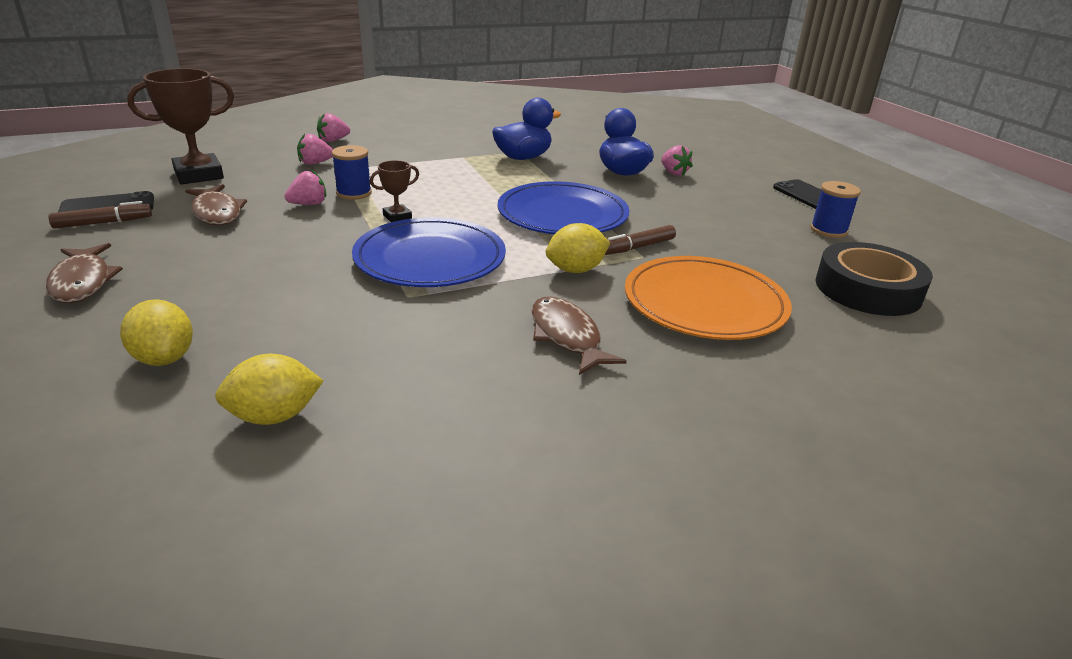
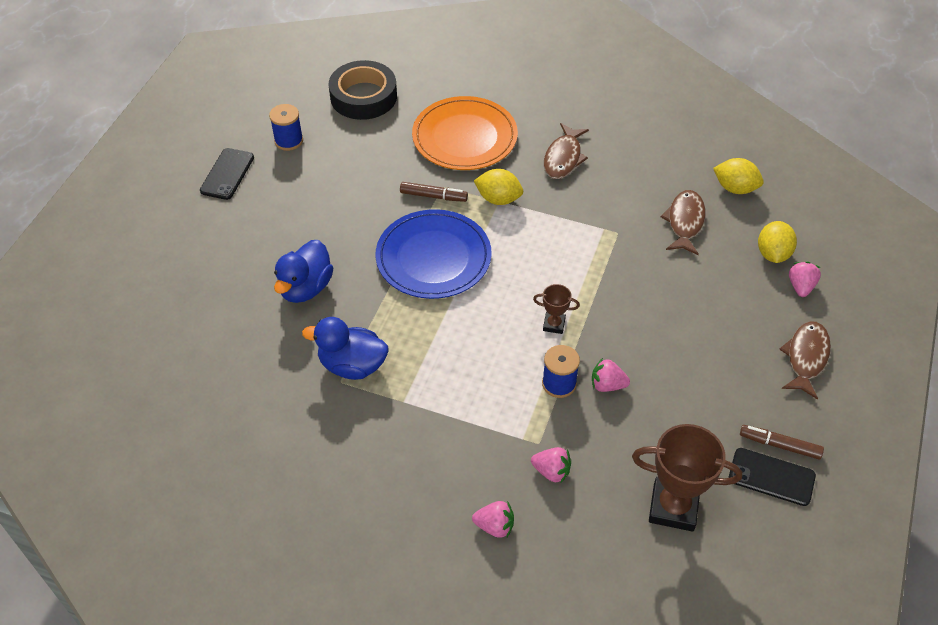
camera: 135 degrees left, 20 degrees up
brown fish [185,184,247,225] -> brown fish moved to [661,190,705,255]
blue plate [352,217,506,287] -> none
pink strawberry [661,145,693,175] -> pink strawberry moved to [789,261,821,297]

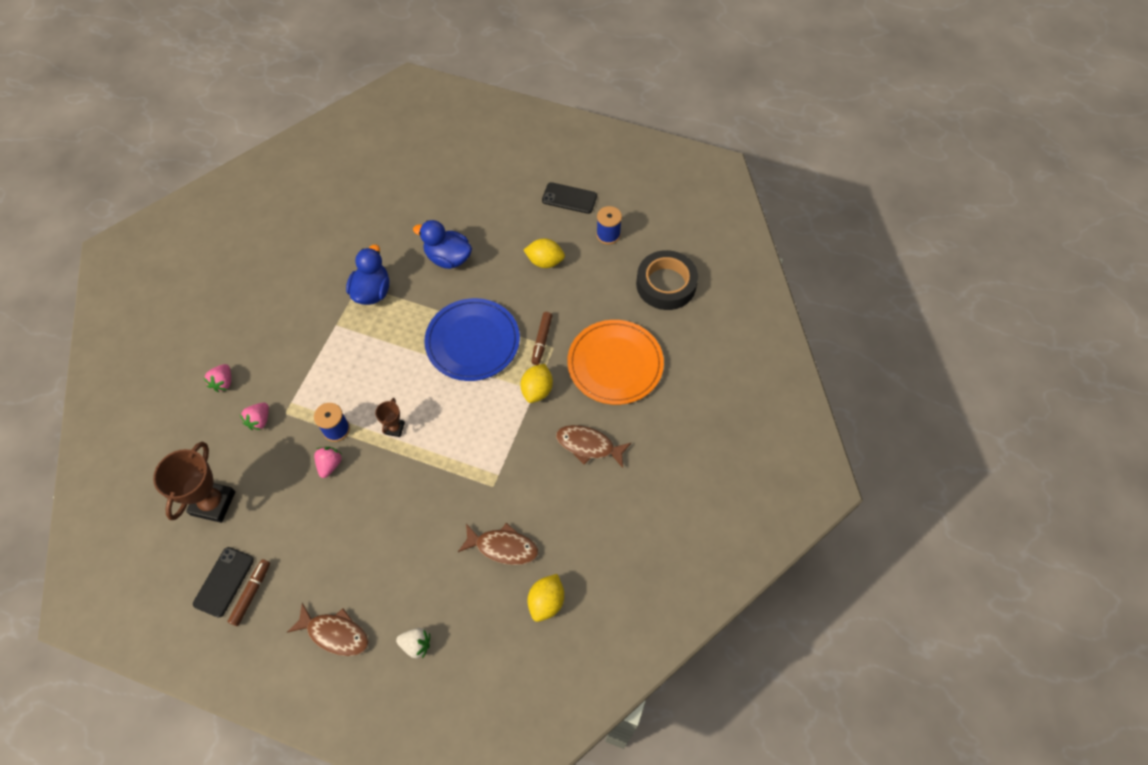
camera: 90 degrees right, 10 degrees up
yellow lemon [758,221,797,263] -> yellow lemon moved to [524,238,565,268]
pink strawberry [789,261,821,297] -> white strawberry [396,628,430,659]

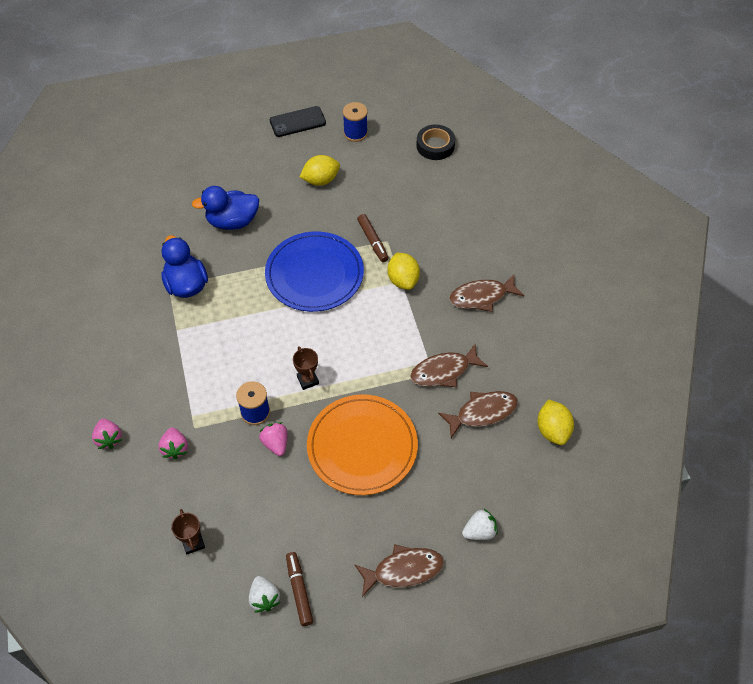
camera: 35 degrees left, 5 degrees down
brown trophy [153,442,235,523] -> brown trophy [171,509,205,554], size x0.50
black phone [193,547,254,618] -> white strawberry [249,576,280,612]
orange plate [567,320,664,405] -> orange plate moved to [307,394,418,495]
black tape [636,250,698,310] -> black tape [416,124,455,160], size x0.65
none -> brown fish [410,344,488,387]

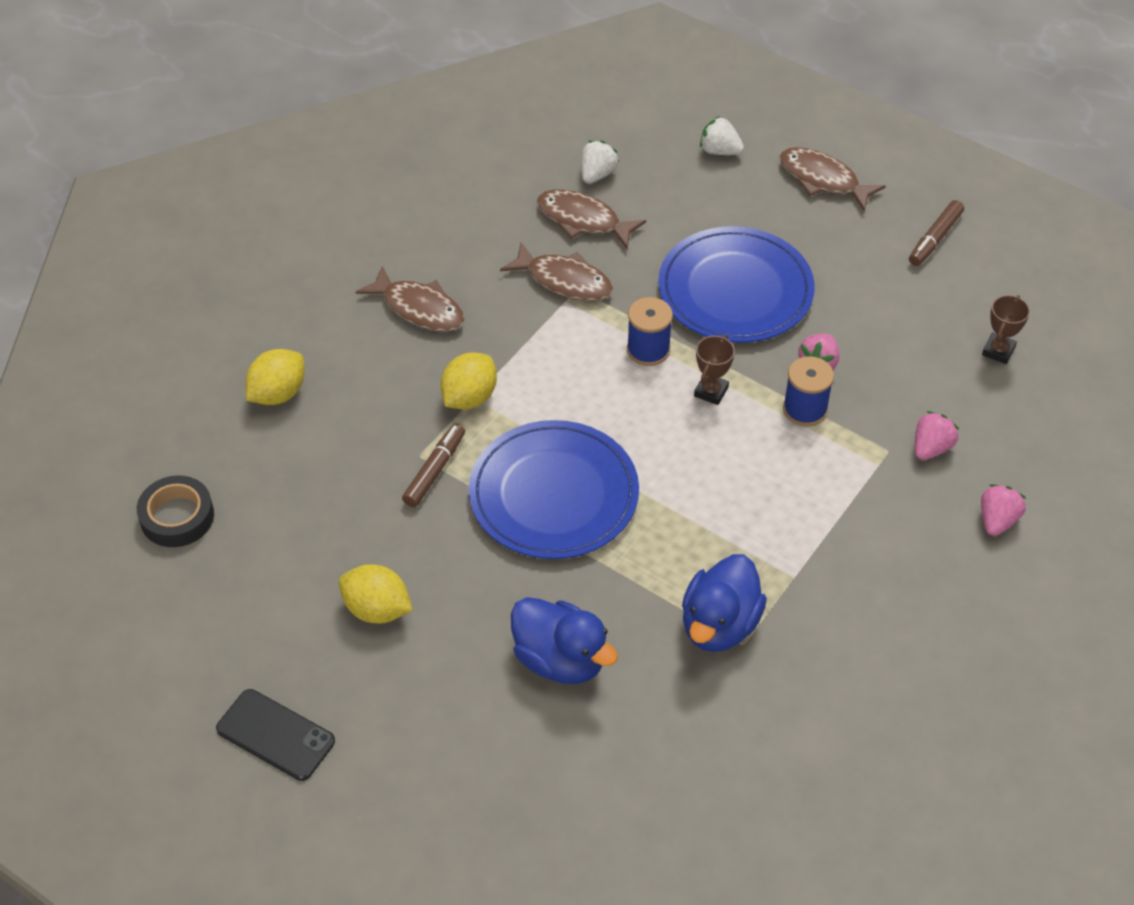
camera: 130 degrees left, 5 degrees down
white strawberry [249,576,280,612] -> white strawberry moved to [581,141,619,184]
orange plate [307,394,418,495] -> blue plate [658,226,815,343]
blue spool [343,102,368,142] -> blue spool moved to [627,297,673,366]
yellow lemon [537,399,574,445] -> yellow lemon moved to [246,349,305,405]

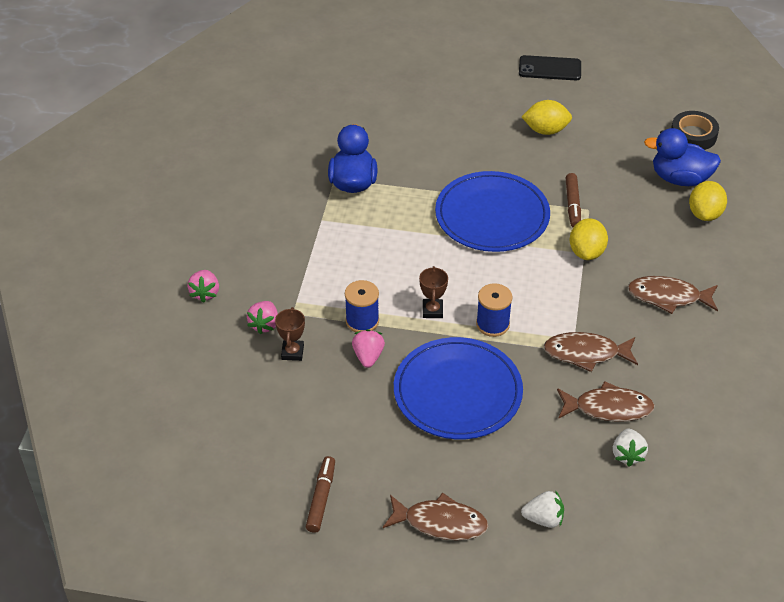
camera: 155 degrees right, 5 degrees down
blue duck [511,597,618,684] -> blue duck moved to [644,128,721,186]
brown trophy [982,295,1030,364] -> brown trophy moved to [275,307,305,361]

